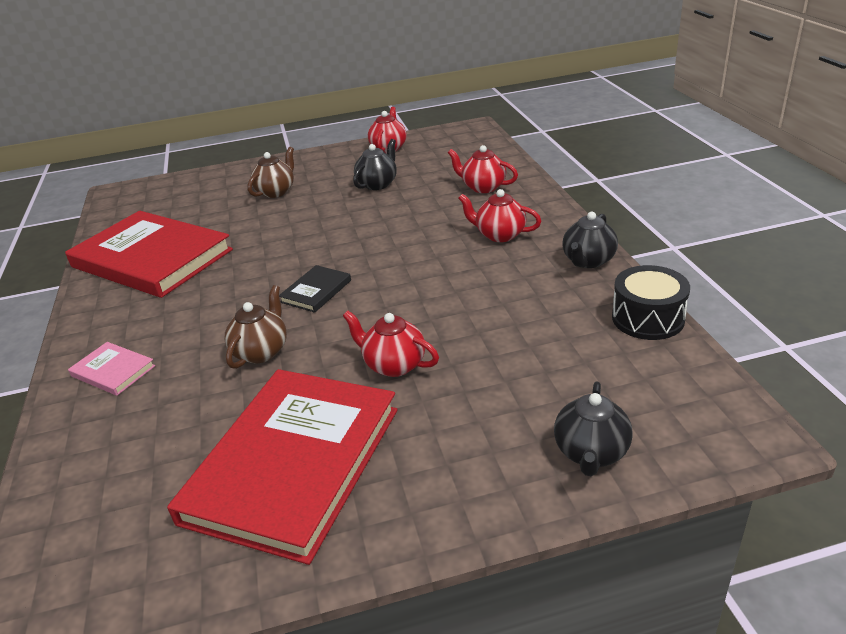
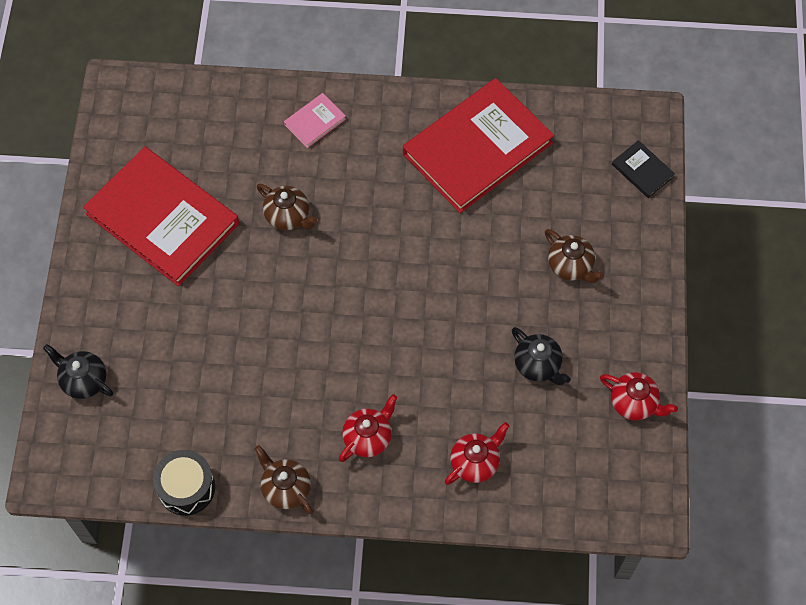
camera: 105 degrees right, 30 degrees up
black book [279,265,351,313] -> black book moved to [612,140,675,198]
red teapot [343,311,439,377] -> none
black teapot [562,212,618,268] -> brown teapot [254,445,313,514]

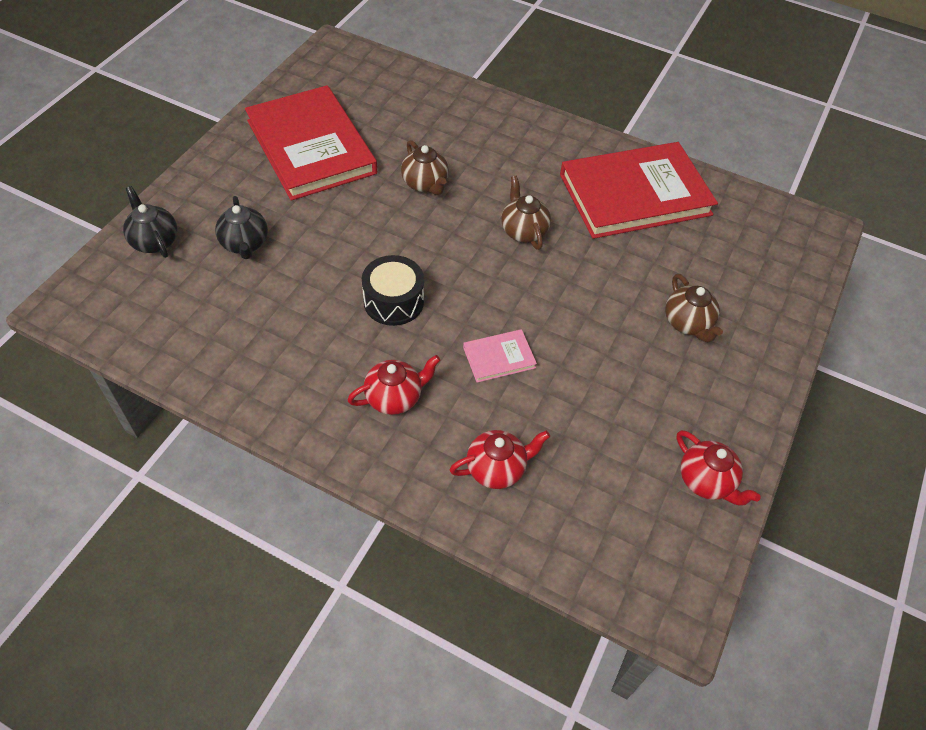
camera: 20 degrees right, 10 degrees down
black drum [153,450,215,516] -> black drum moved to [362,255,424,326]
brown teapot [254,445,313,514] -> brown teapot moved to [502,176,551,250]
pink book [284,93,346,148] -> pink book moved to [463,329,537,383]
black teapot [512,327,571,385] -> black teapot moved to [215,196,268,259]
black book [612,140,675,198] -> none

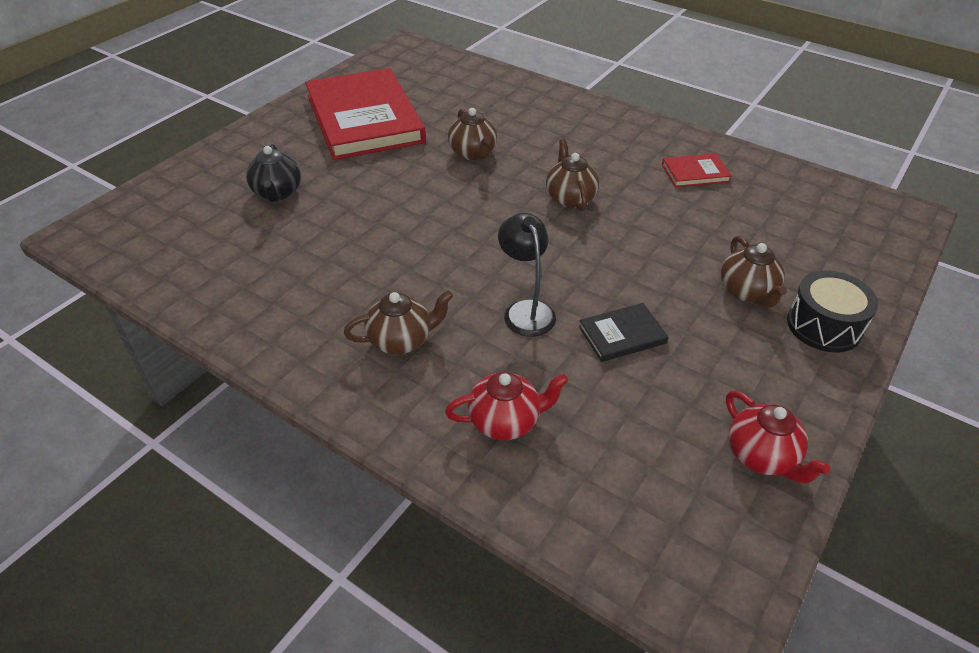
camera: 10 degrees right, 10 degrees down
black teapot [123,186,177,258] -> none
red teapot [347,355,440,415] -> brown teapot [343,290,453,355]
black drum [362,255,424,326] -> black drum moved to [787,271,878,352]
pink book [463,329,537,383] -> black lamp [498,213,556,337]
red book [560,142,718,239] -> red book [662,153,732,187], size x0.41
none -> black book [579,303,669,362]

